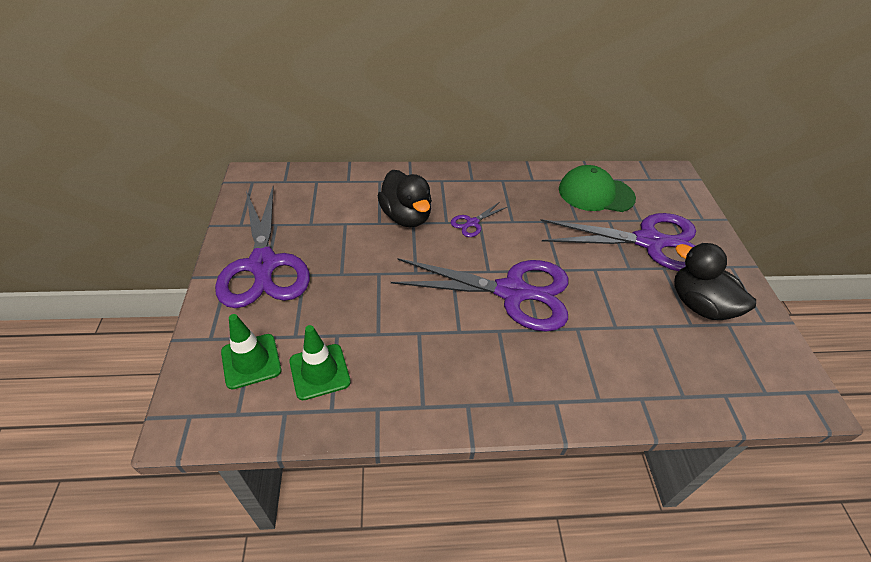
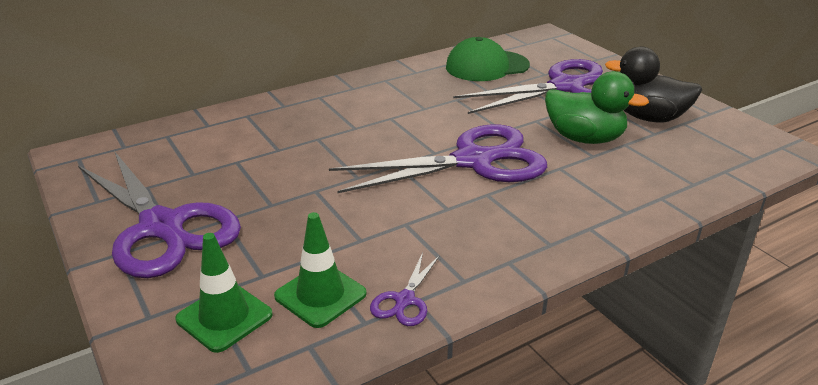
camera: 25 degrees left, 15 degrees down
black duck [378,170,432,227] -> none
purple scissors [451,202,507,237] -> purple scissors moved to [370,253,440,326]
none -> green duck [545,71,649,144]

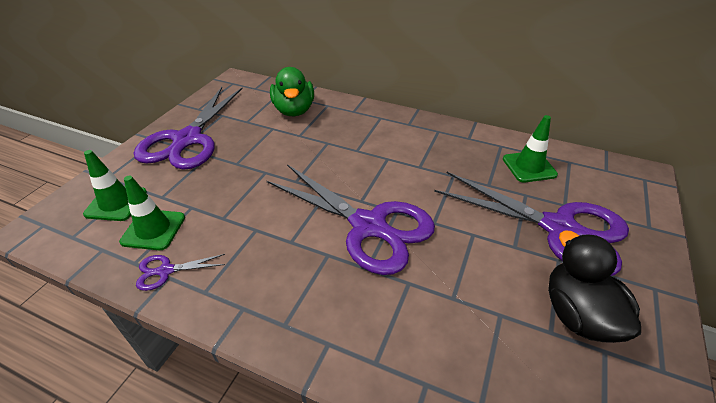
camera: 55 degrees right, 10 degrees up
green cap [446,37,530,81] -> green traffic cone [503,115,558,183]
green duck [545,71,649,144] -> green duck moved to [270,67,314,116]

